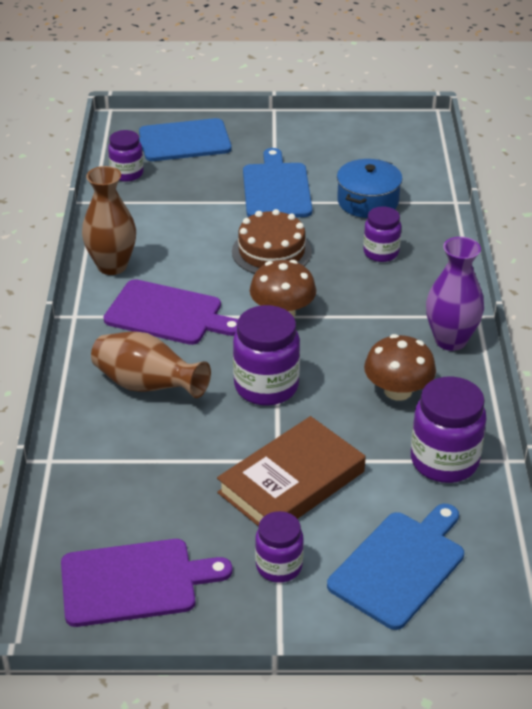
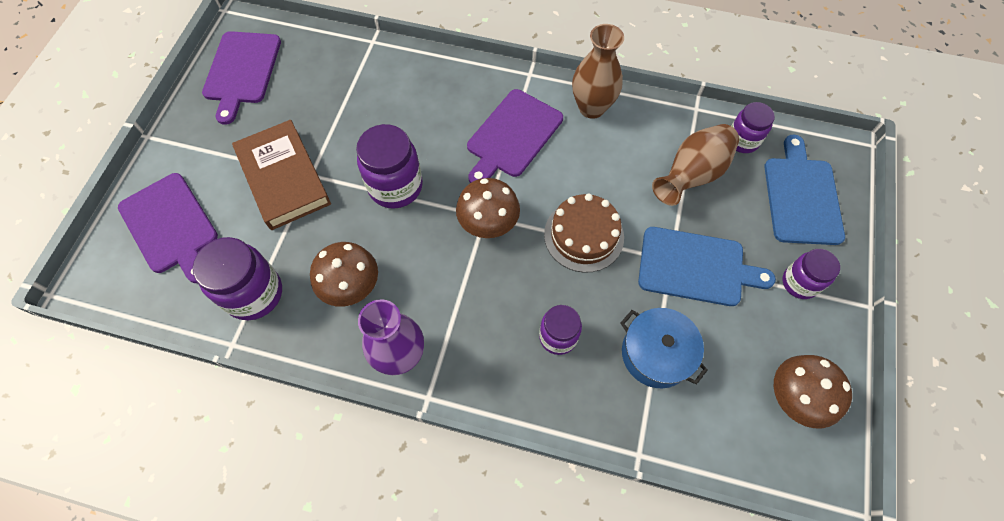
camera: 105 degrees right, 25 degrees up
brown vase [91,331,211,398] -> brown vase moved to [652,124,739,206]
purple jar [255,511,304,583] -> purple jar moved to [783,249,840,299]
blue cutting board [327,504,464,630] -> purple cutting board [118,173,218,283]
none -> brown mushroom [774,355,852,428]

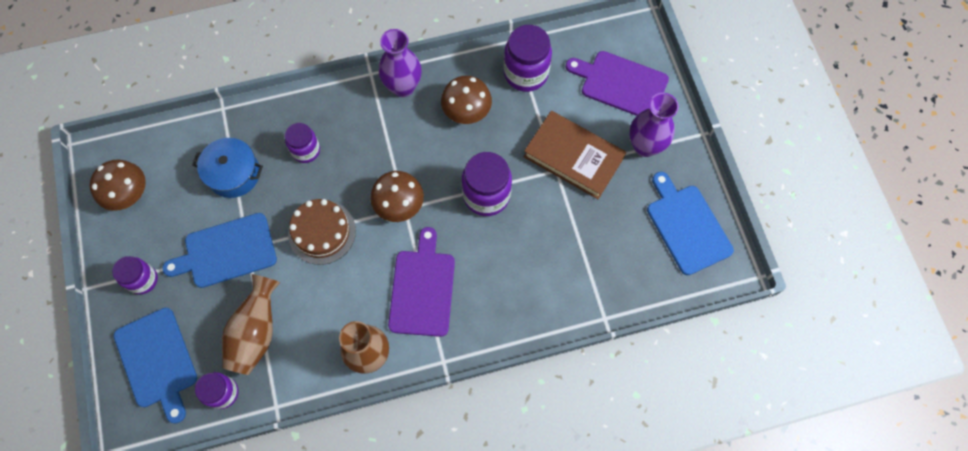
camera: 150 degrees right, 5 degrees up
purple cutting board [202,31,281,125] -> blue cutting board [647,172,734,275]
none -> purple vase [629,93,679,157]

